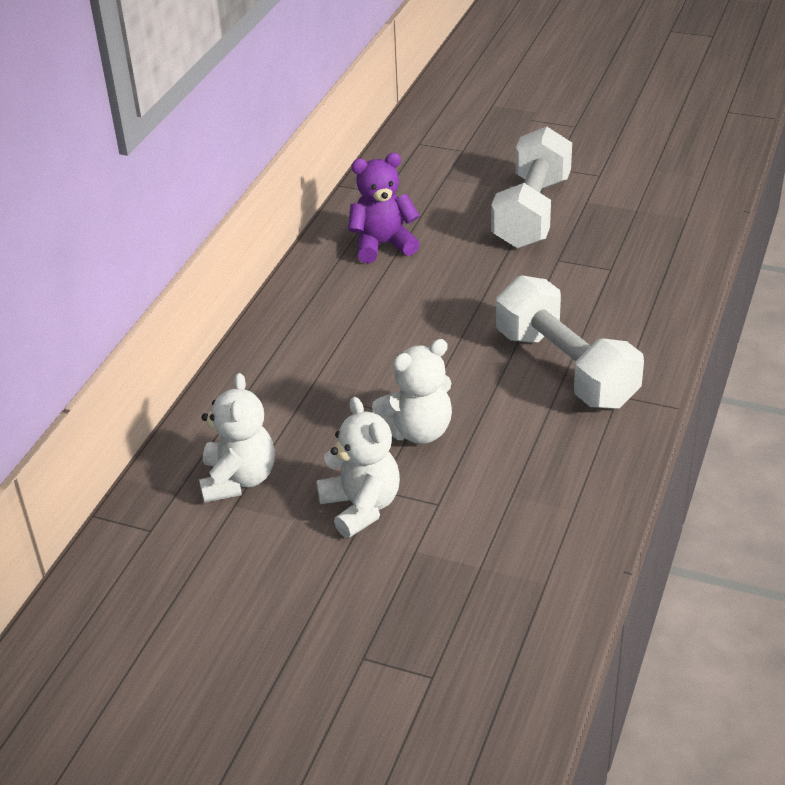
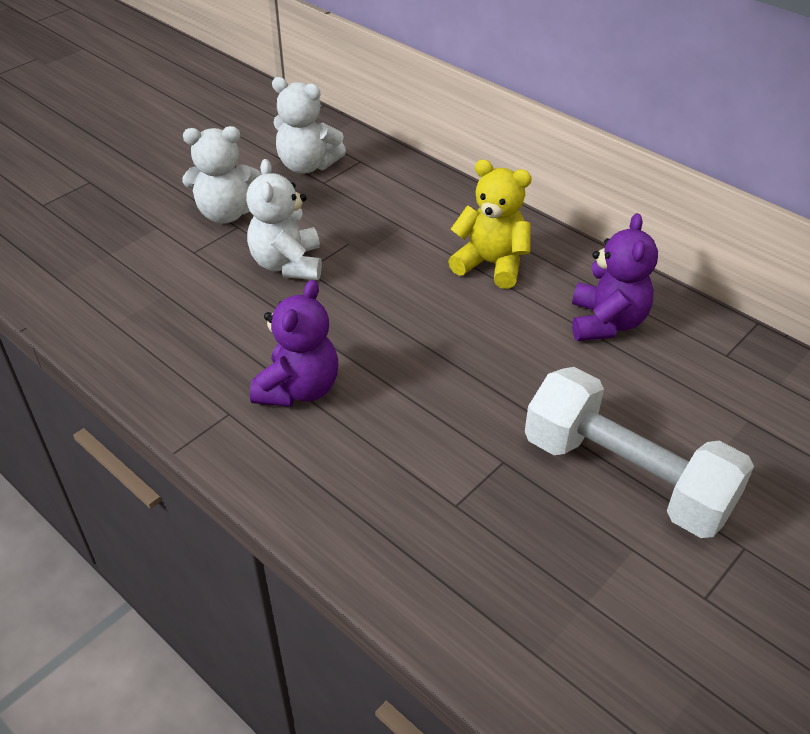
camera: 110 degrees right, 5 degrees up
white dumbbell [496,275,644,409] -> purple teddy bear [250,280,338,407]
none -> yellow teddy bear [448,159,532,289]

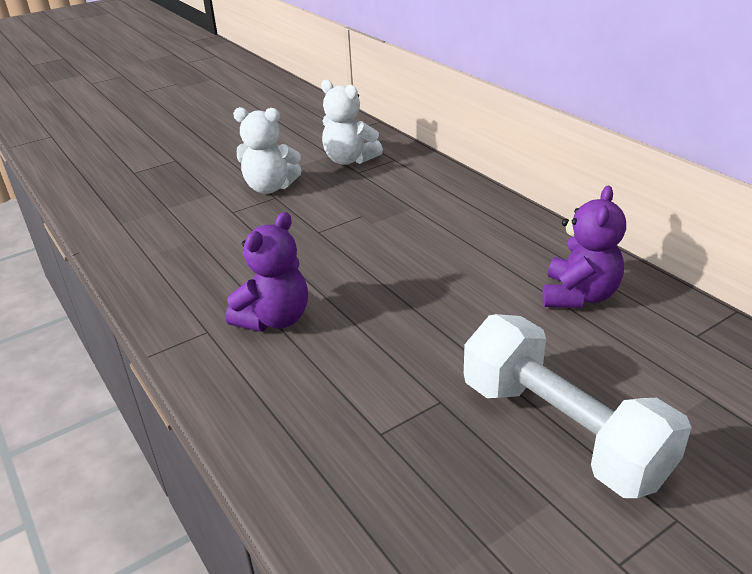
camera: 15 degrees right, 10 degrees down
white teddy bear [246,159,322,280] -> none
yellow teddy bear [448,159,532,289] -> none

